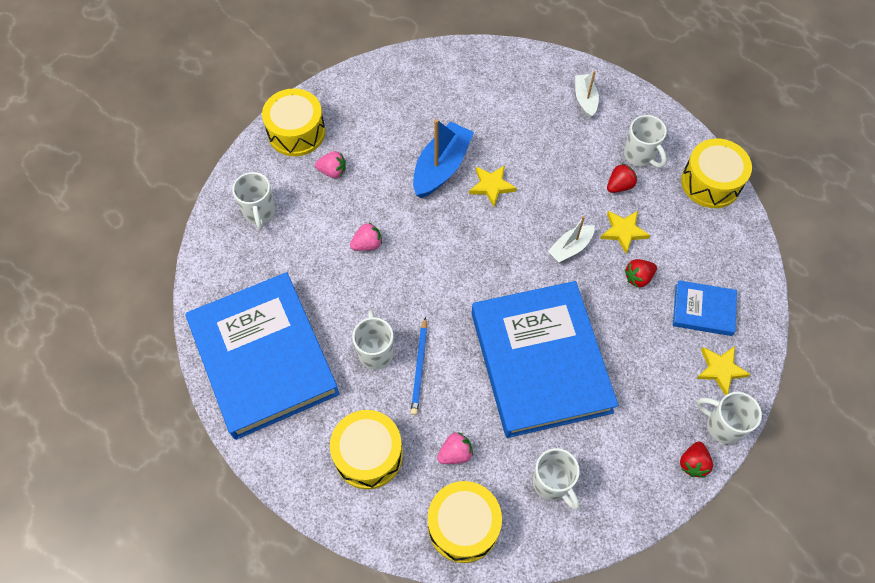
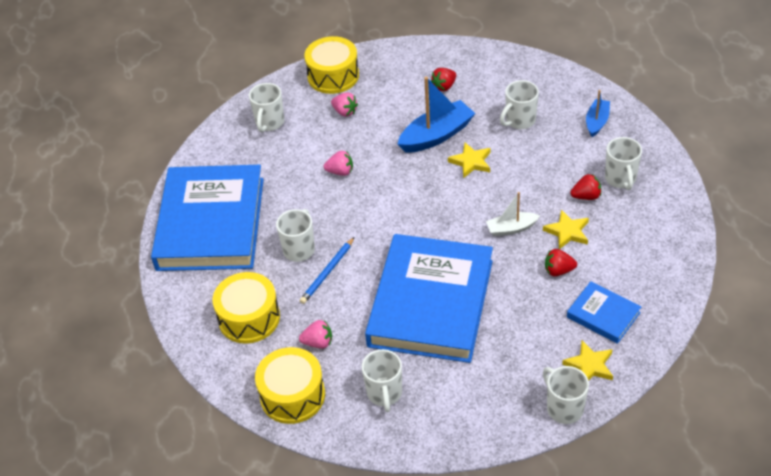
camera: 30 degrees right, 15 degrees down
white boat [575,71,599,118] -> blue boat [586,90,610,137]
red strawberry [680,442,713,477] -> red strawberry moved to [431,68,456,91]
yellow drum [681,138,752,208] -> none
none -> white mug [500,80,539,129]

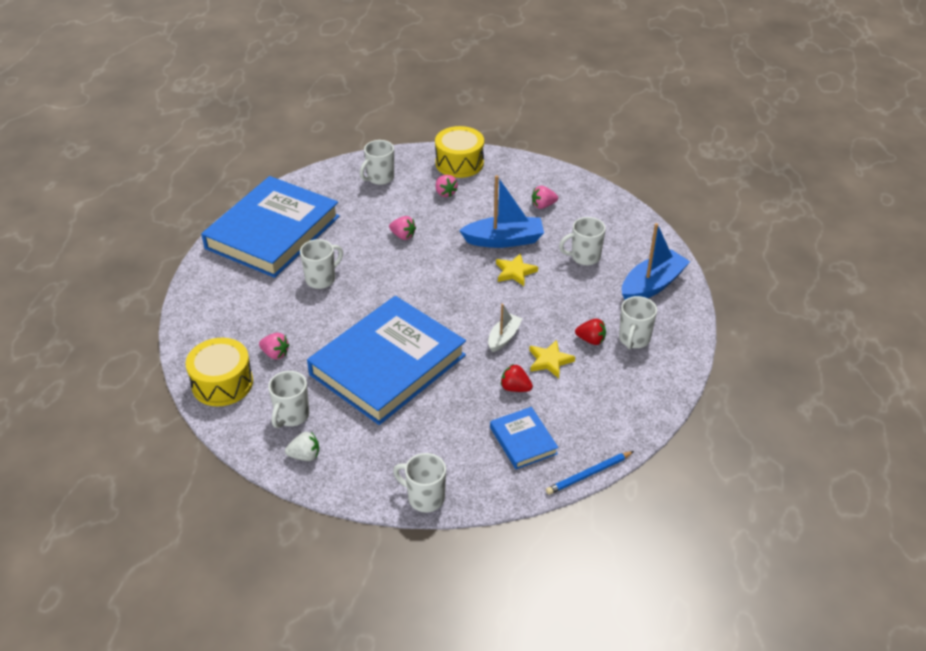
camera: 25 degrees right, 5 degrees down
yellow drum [213,272,280,344] -> none
blue pencil [300,237,355,304] -> blue pencil moved to [546,451,634,495]
red strawberry [431,68,456,91] -> pink strawberry [532,186,558,209]
white boat [486,192,540,236] -> white boat turned 105 degrees clockwise [488,304,522,352]
white mug [543,366,589,424] -> white mug turned 60 degrees counterclockwise [393,453,446,513]
yellow star [562,341,613,381] -> none
blue boat [586,90,610,137] -> blue boat [622,223,690,300], size x1.73
none -> white strawberry [285,432,319,461]

